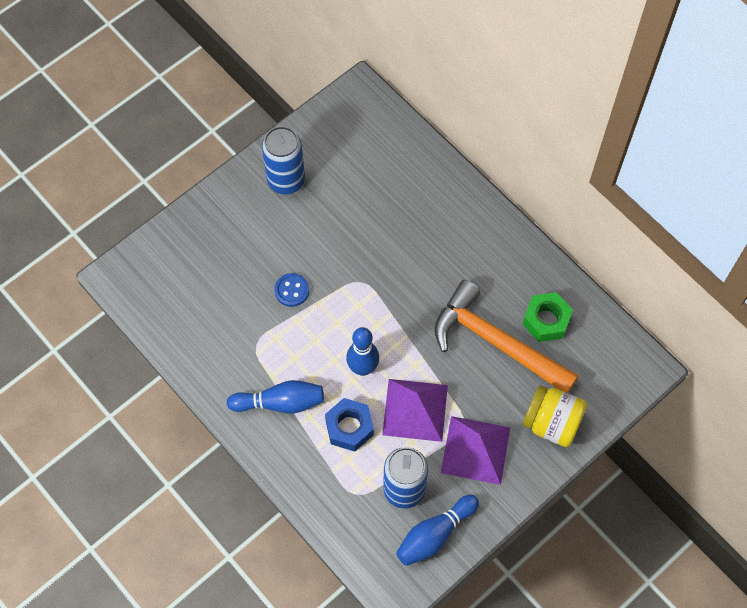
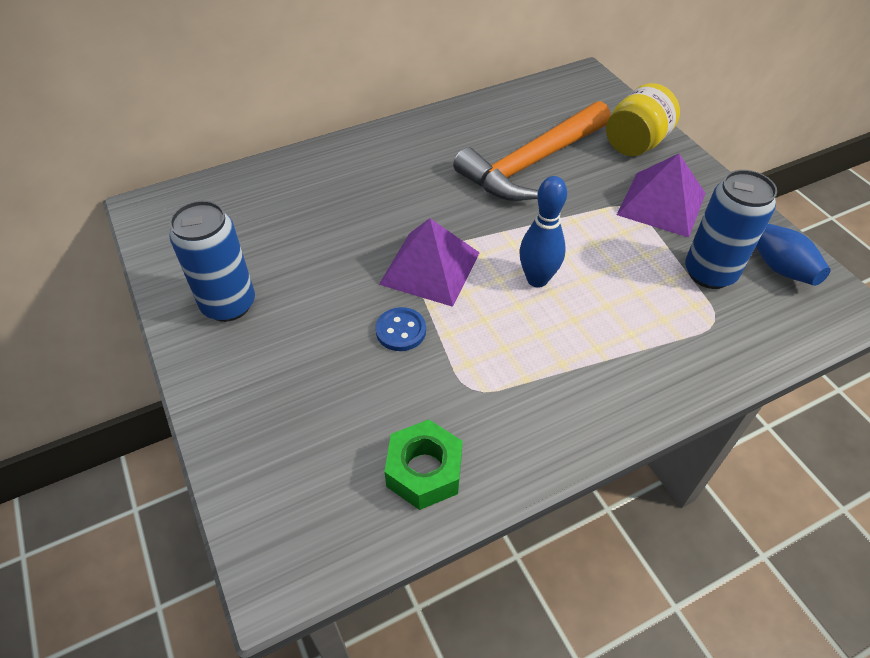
camera: 75 degrees left, 15 degrees down
blue bowling pin [227,380,324,413] -> none
blue nut [325,398,374,452] -> none
purple pyramid [382,379,448,442] -> purple pyramid moved to [379,218,480,307]
green nut [522,292,573,342] -> green nut moved to [384,420,463,510]

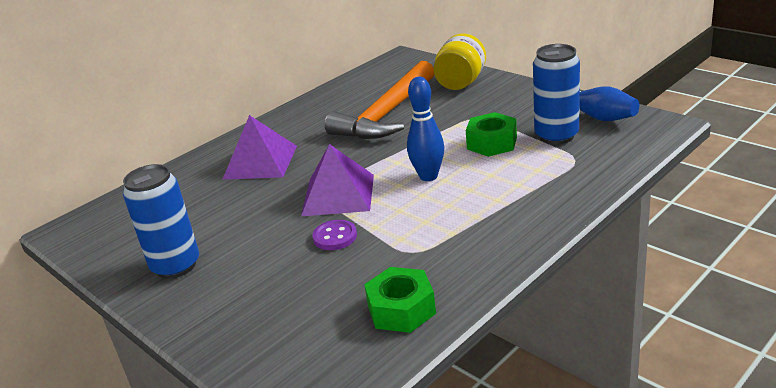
camera: 15 degrees left, 20 degrees down
blue button [375,307,426,351] -> purple button [313,220,357,250]
purple pyramid [617,154,706,238] -> purple pyramid moved to [222,115,297,180]
none -> green nut [466,112,517,157]

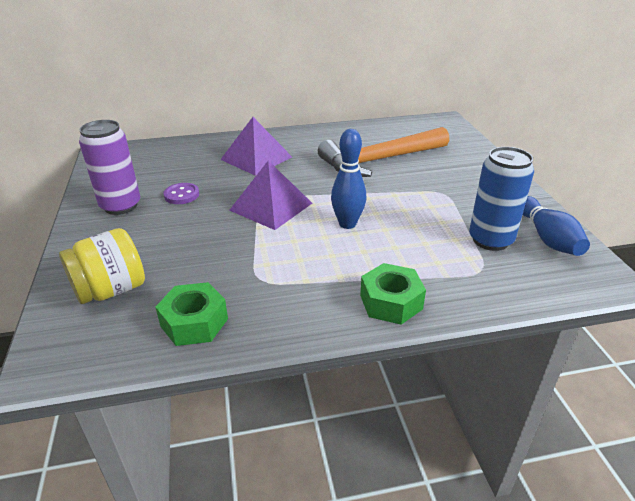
camera: 30 degrees right, 5 degrees up
blue can [123,164,199,279] -> purple can [79,120,140,215]
purple button [313,220,357,250] -> purple button moved to [163,183,199,204]
yellow jar [434,33,486,90] -> yellow jar moved to [59,228,145,304]
green nut [466,112,517,157] -> green nut moved to [360,263,426,325]

